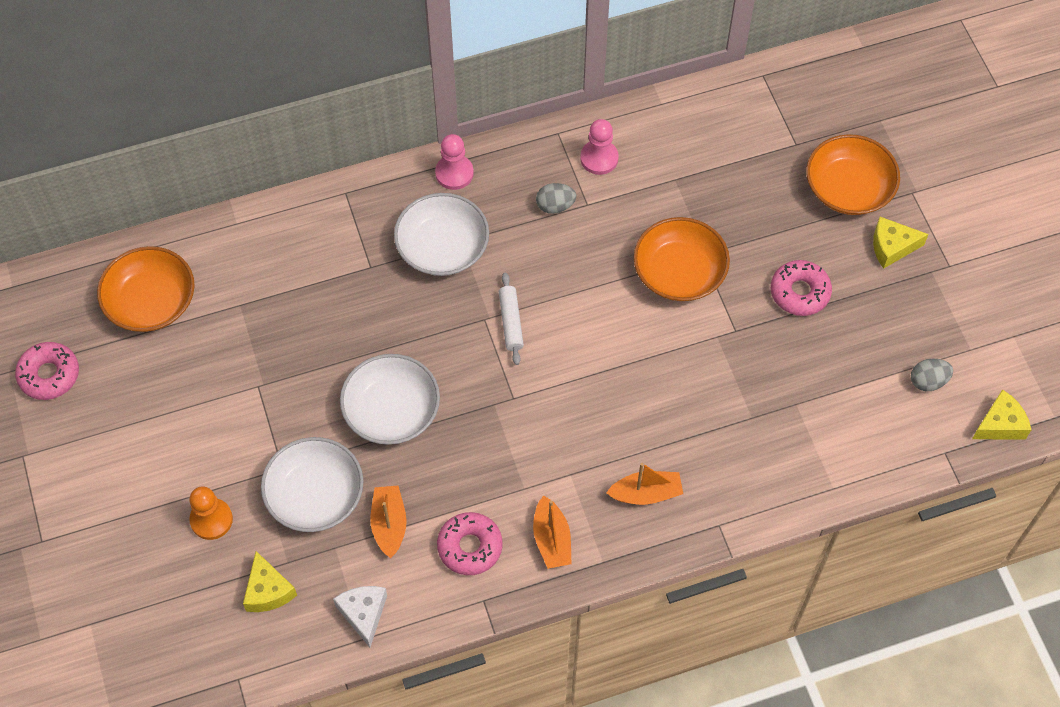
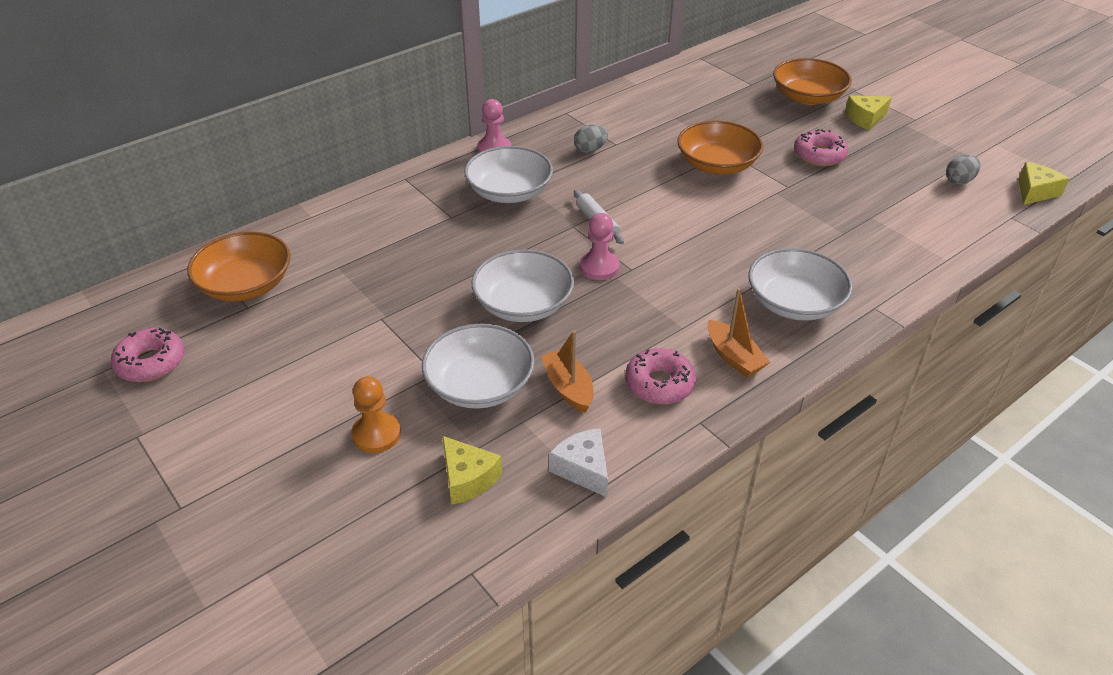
camera: 20 degrees left, 20 degrees down
pink pawn [580,119,619,175] -> pink pawn moved to [580,213,620,280]
orange boat [606,463,683,505] -> white bowl [748,248,853,321]

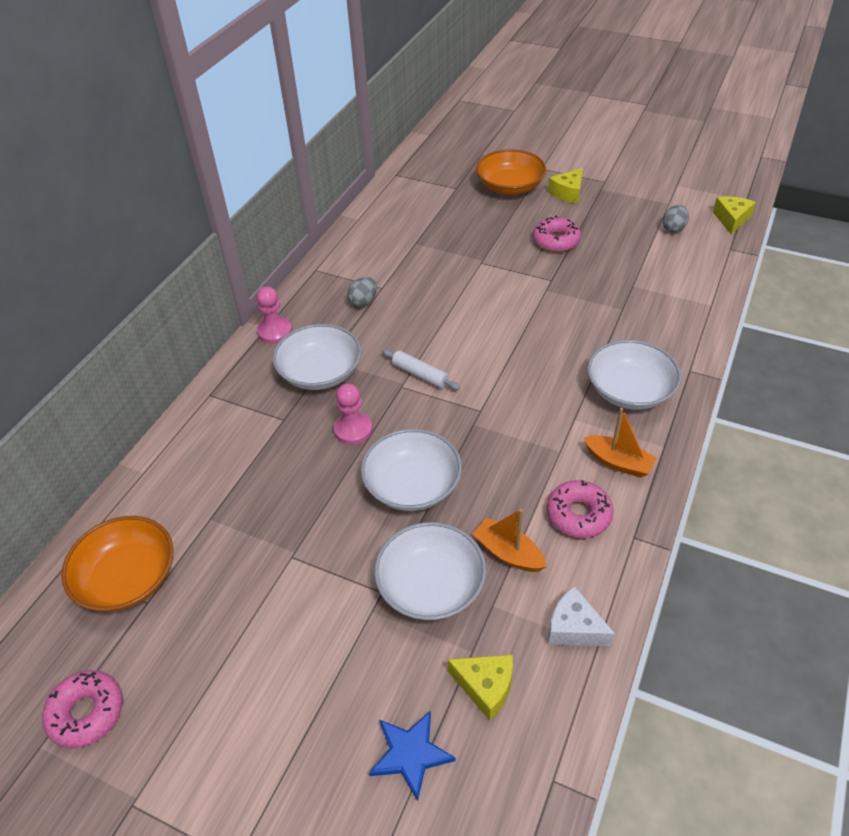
camera: 25 degrees left, 5 degrees up
orange pawn [351,376,401,453] -> none
pink pawn [580,213,620,280] -> pink pawn moved to [333,383,373,445]
orange bowl [677,121,763,174] -> none
none -> blue star [369,711,456,801]

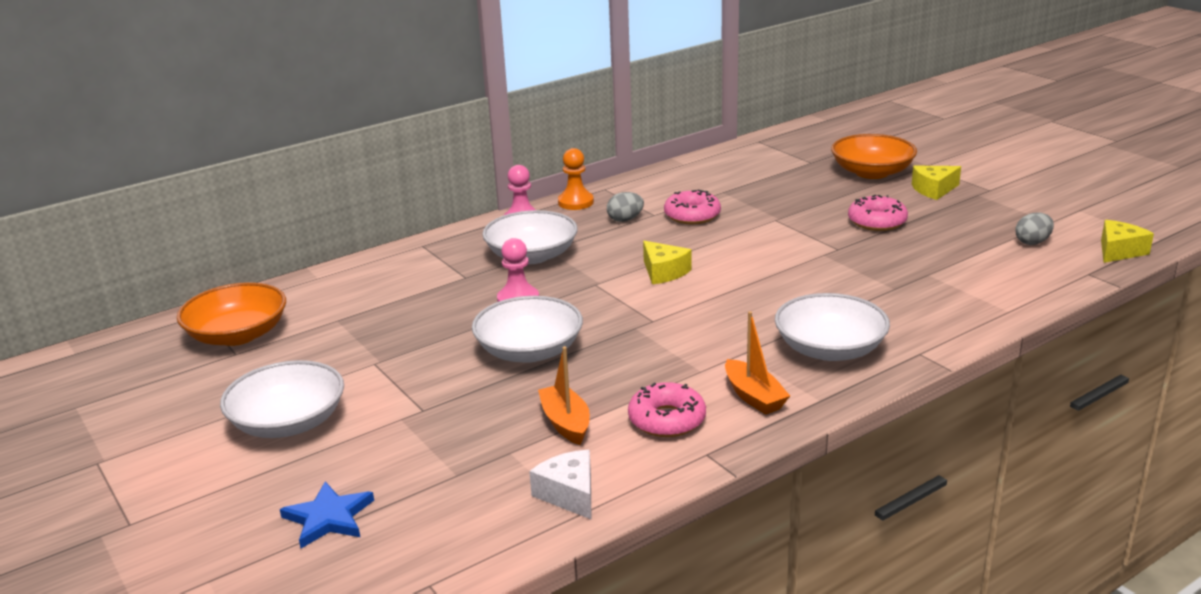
camera: 30 degrees right, 20 degrees down
pink donut [42,670,123,748] -> pink donut moved to [664,190,721,224]
white bowl [374,522,486,620] -> white bowl moved to [220,360,344,438]
white rolling pin [382,349,460,390] -> none
yellow cheese [448,654,513,721] -> yellow cheese moved to [643,241,692,284]
none -> orange pawn [558,148,594,210]

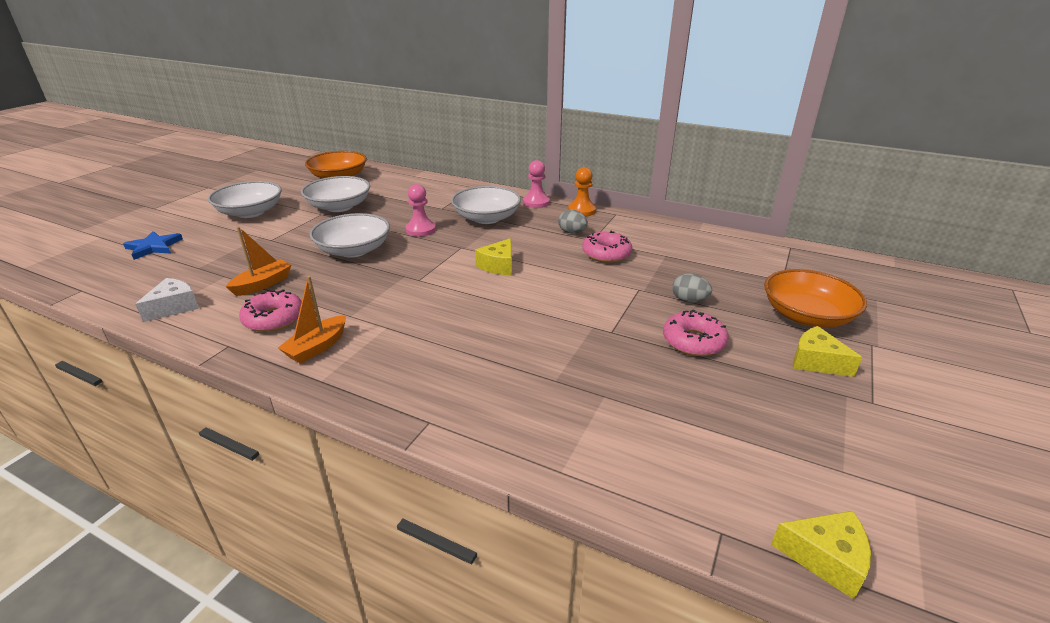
camera: 60 degrees right, 5 degrees up
white bowl [775,293,890,361] -> white bowl moved to [301,176,370,212]
grey egg [1015,213,1054,245] -> grey egg moved to [672,273,712,303]

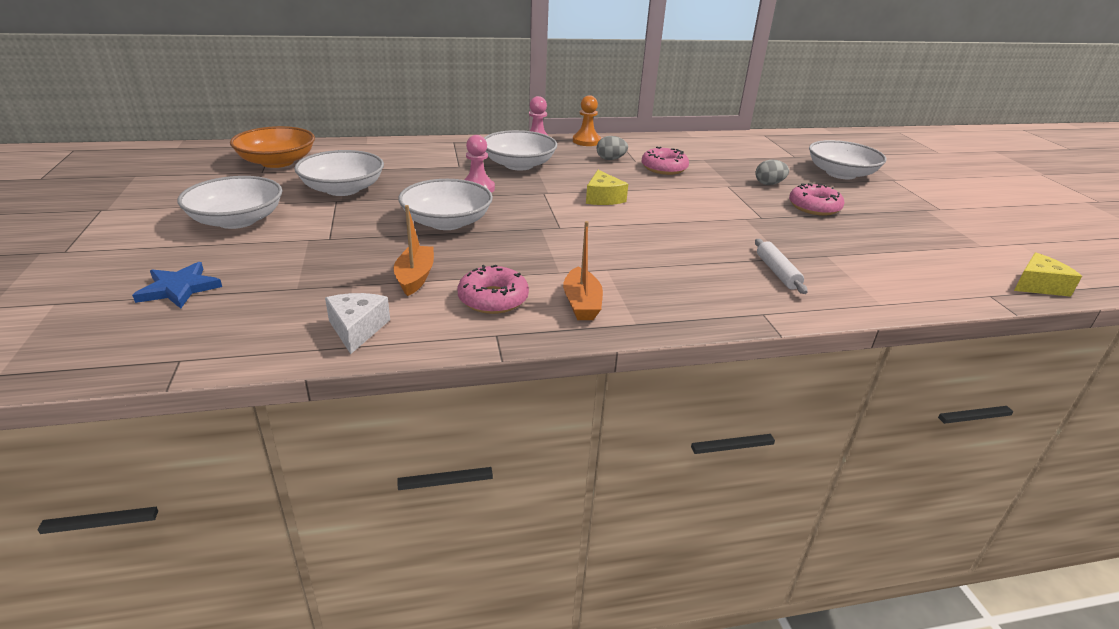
camera: 40 degrees left, 0 degrees up
orange bowl [764,269,867,327] -> white bowl [809,140,887,179]
yellow cheese [793,326,862,377] -> none
none -> white rolling pin [755,239,808,294]

